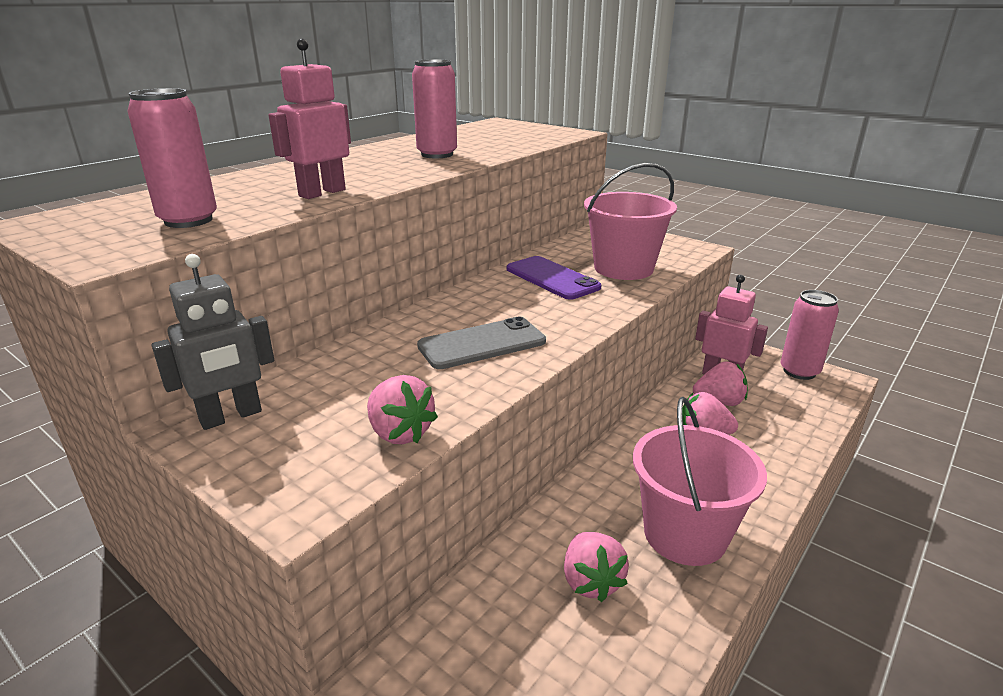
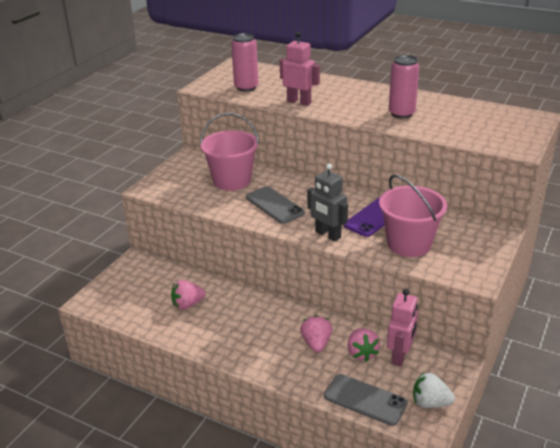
camera: 80 degrees right, 5 degrees up
grey robot [152,254,274,430] -> grey robot moved to [307,164,348,241]
pink strawberry [367,375,438,444] -> none
pink bucket [633,397,767,566] -> pink bucket moved to [200,113,259,191]
pink can [781,290,839,380] -> white strawberry [413,372,455,408]
none -> grey phone [324,374,408,426]

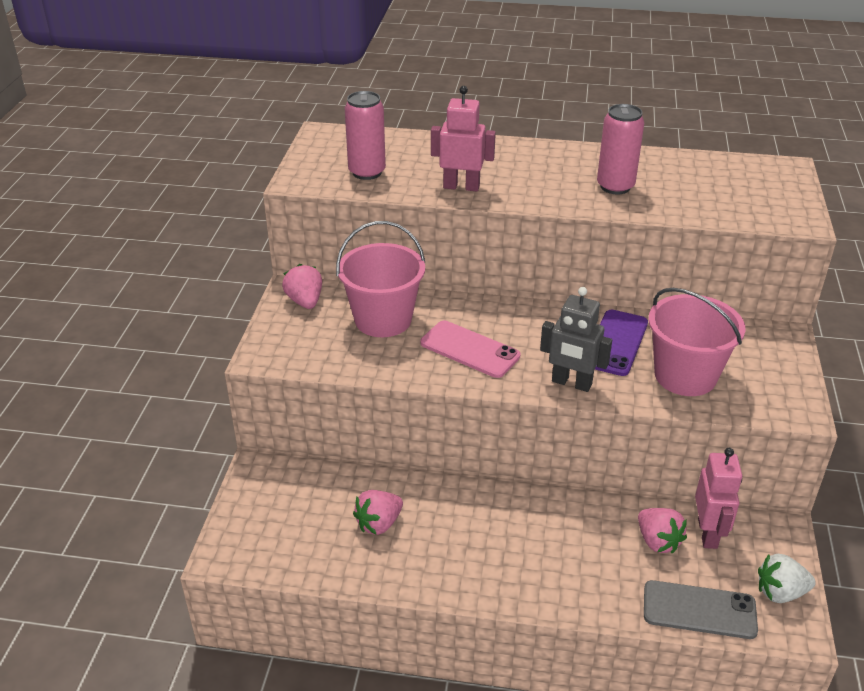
camera: 20 degrees left, 5 degrees up
grey phone [246,186,305,224] -> pink phone [420,321,520,378]
pink strawberry [300,315,332,353] -> pink strawberry moved to [282,264,322,309]

